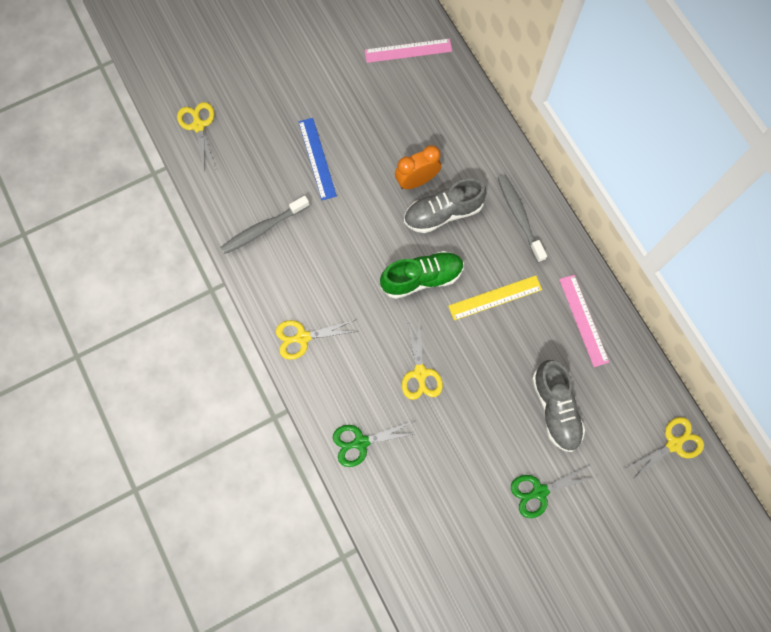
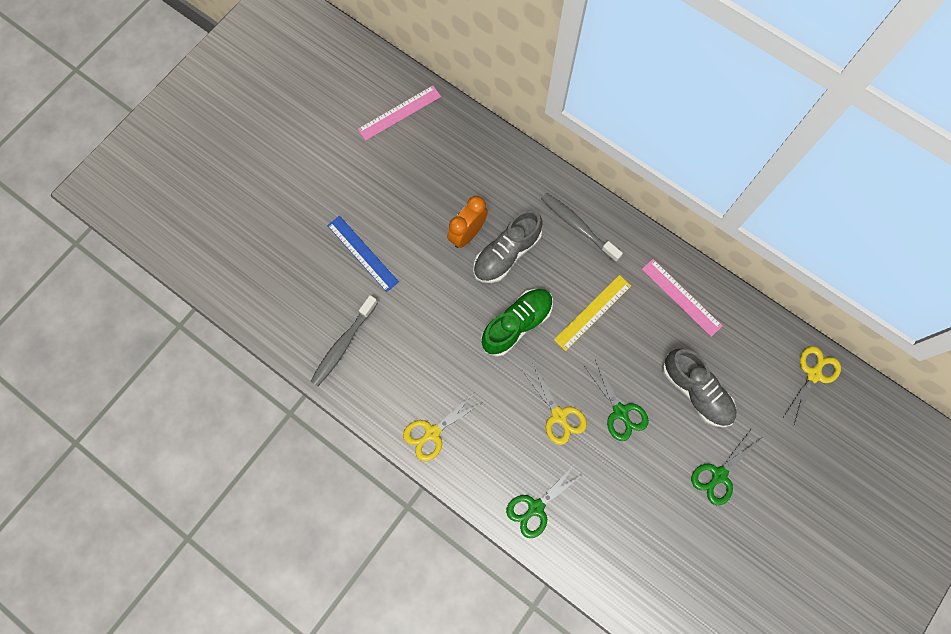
camera: 25 degrees left, 0 degrees up
yellow scissors [177,102,216,170] -> none
none -> green scissors [584,360,649,441]

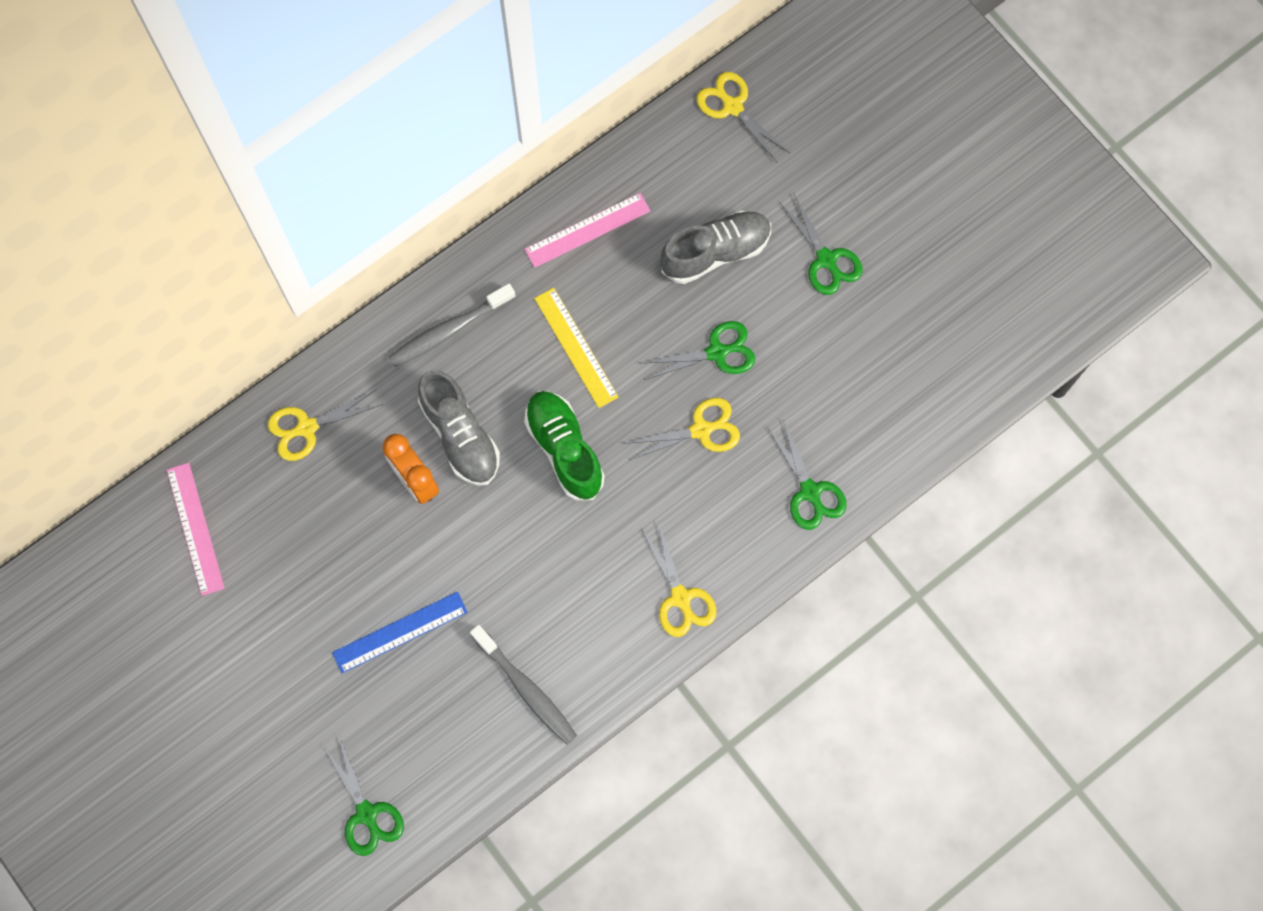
camera: 75 degrees left, 0 degrees up
none -> yellow scissors [268,389,383,461]
none -> green scissors [322,737,404,856]

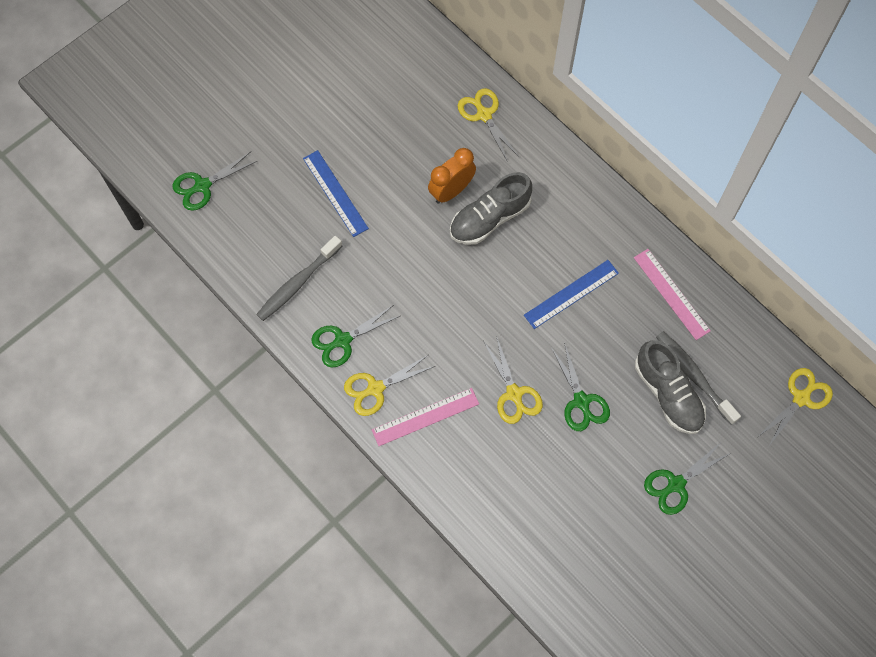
camera: 85 degrees right, 5 degrees down
pink ruler [167,463,225,596] -> pink ruler moved to [372,388,479,446]
grey toothbrush [389,283,516,367] -> grey toothbrush moved to [656,331,741,425]
green shoe [524,391,604,501] -> none
yellow ruler [534,288,618,408] -> blue ruler [524,260,619,329]
green scissors [768,419,847,530] -> green scissors moved to [311,306,400,368]

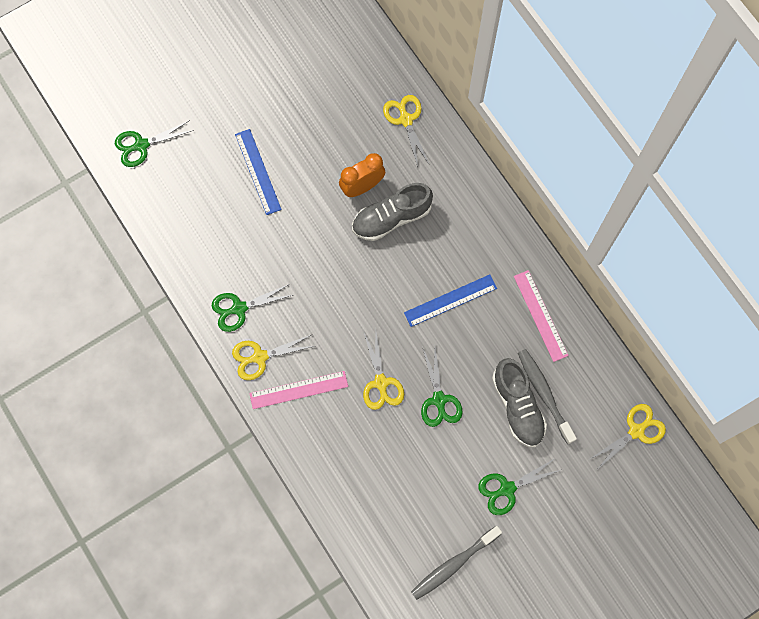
camera: 10 degrees right, 5 degrees up
grey toothbrush [256,236,342,321] -> grey toothbrush moved to [411,526,502,600]

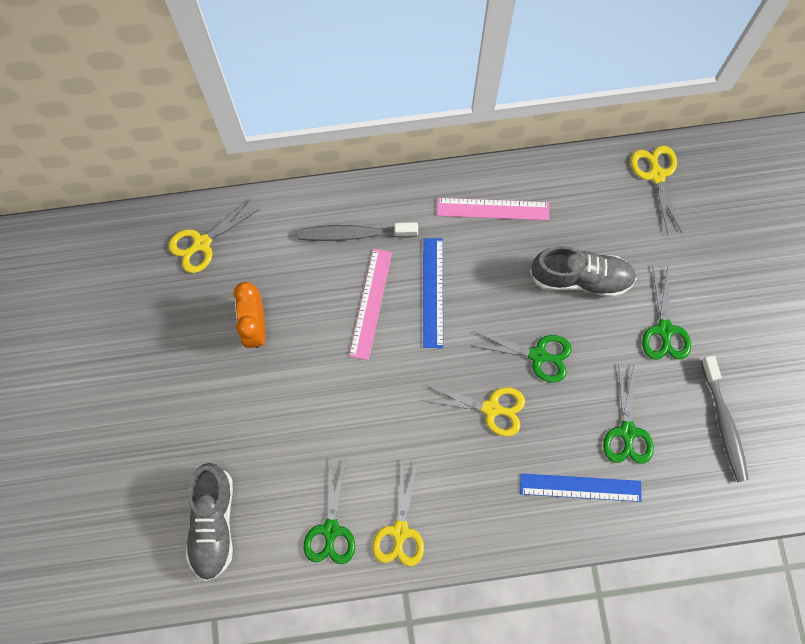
camera: 65 degrees left, 0 degrees up
green scissors [115,120,194,167] -> green scissors moved to [603,363,654,464]
blue ruler [235,129,282,215] -> blue ruler moved to [520,473,641,502]
pink ruler [249,371,348,409] -> pink ruler moved to [349,249,392,360]
grey shoe [352,183,433,241] -> grey shoe moved to [186,463,233,581]
yellow scissors [383,95,430,167] -> yellow scissors turned 45 degrees counterclockwise [168,199,259,273]
grey toothbrush [518,349,577,444] -> grey toothbrush moved to [298,222,418,241]

